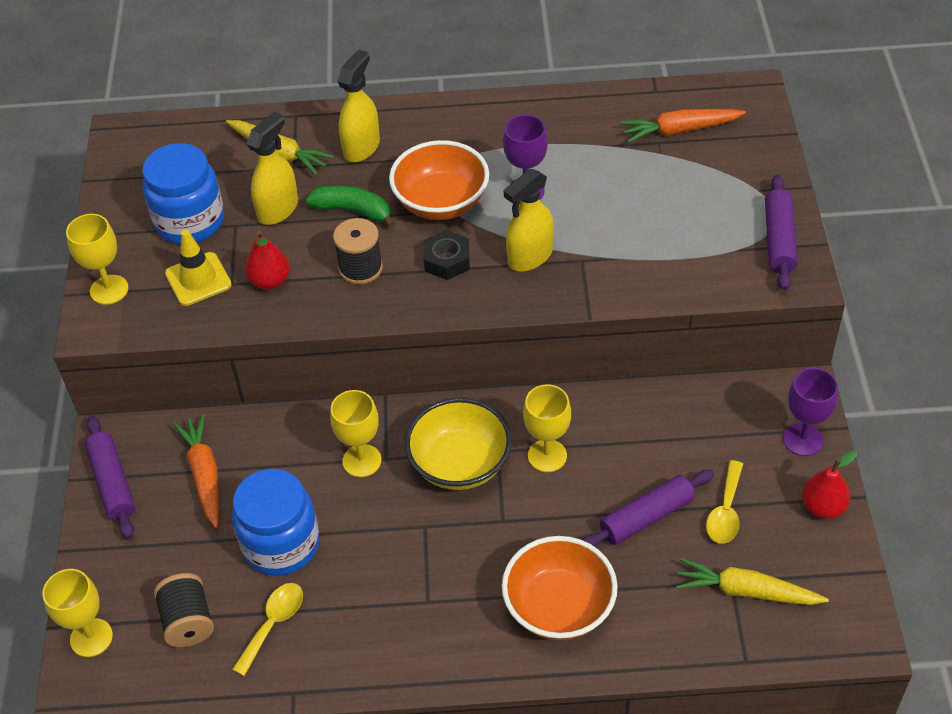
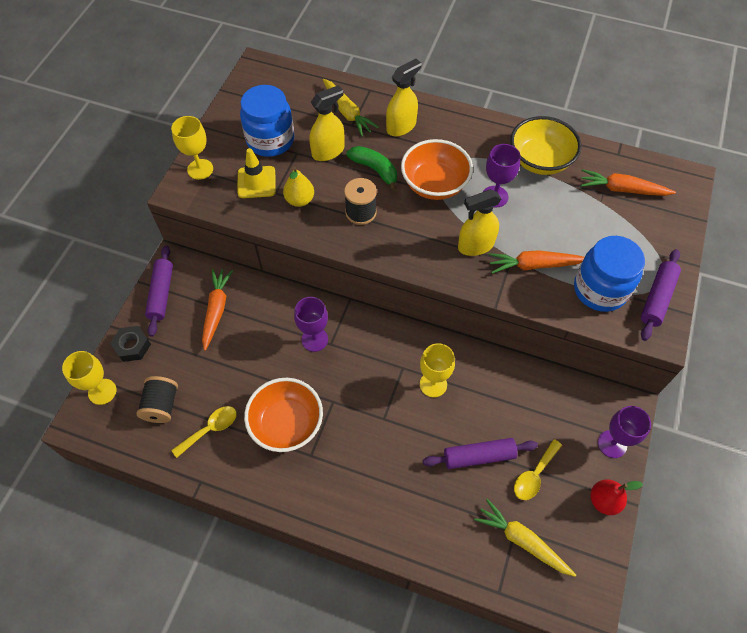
camera: 20 degrees right, 10 degrees up
blue jar [232,469,320,576] -> blue jar moved to [574,236,645,312]
red pear [245,230,290,290] -> yellow pear [283,166,314,207]
yellow goblet [330,390,381,477] -> purple goblet [294,297,328,352]
yellow bowl [405,398,512,490] -> yellow bowl moved to [510,116,582,175]
black nut [424,230,470,280] -> black nut moved to [110,326,151,362]
orange bowl [502,536,618,640] -> orange bowl moved to [244,378,323,452]
none -> orange carrot [488,250,585,273]

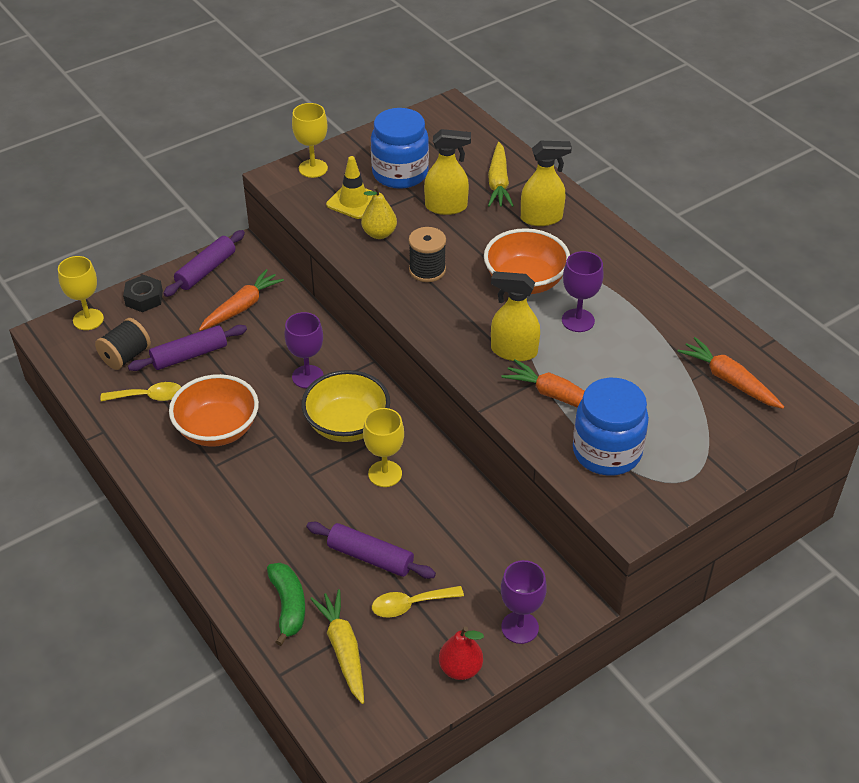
camera: 35 degrees right, 15 degrees down
green banana [346,146,397,191] -> green banana moved to [267,563,305,646]
yellow bowl [510,116,582,175] -> yellow bowl moved to [301,370,390,442]
purple rolling pin [641,249,681,341] -> purple rolling pin moved to [128,325,247,371]

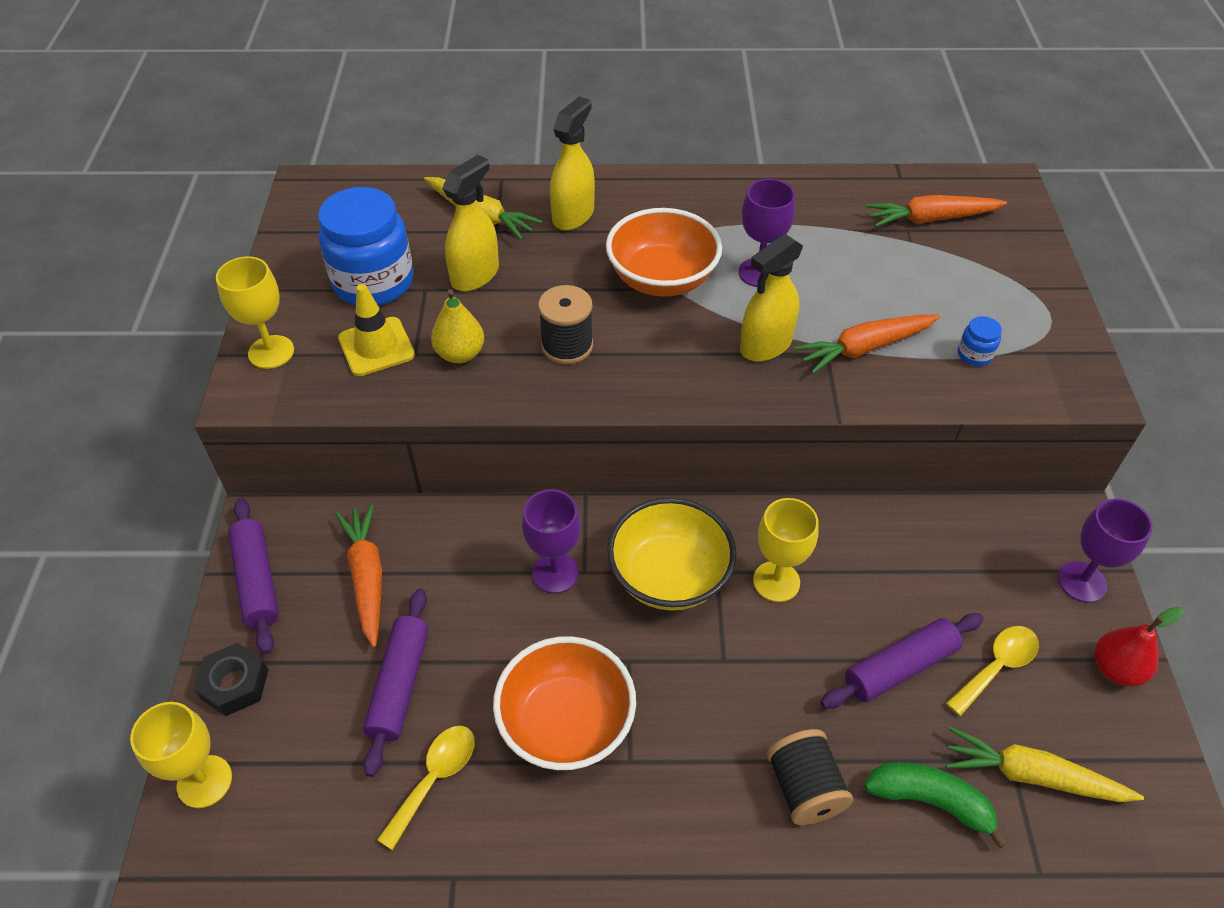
camera: 55 degrees left, 5 degrees up
black spool [95,318,151,370] -> black spool moved to [767,729,853,825]
yellow spoon [372,586,464,618] -> yellow spoon turned 150 degrees counterclockwise [946,626,1039,716]
blue jar [573,378,649,476] -> blue jar [958,316,1002,366], size x0.41

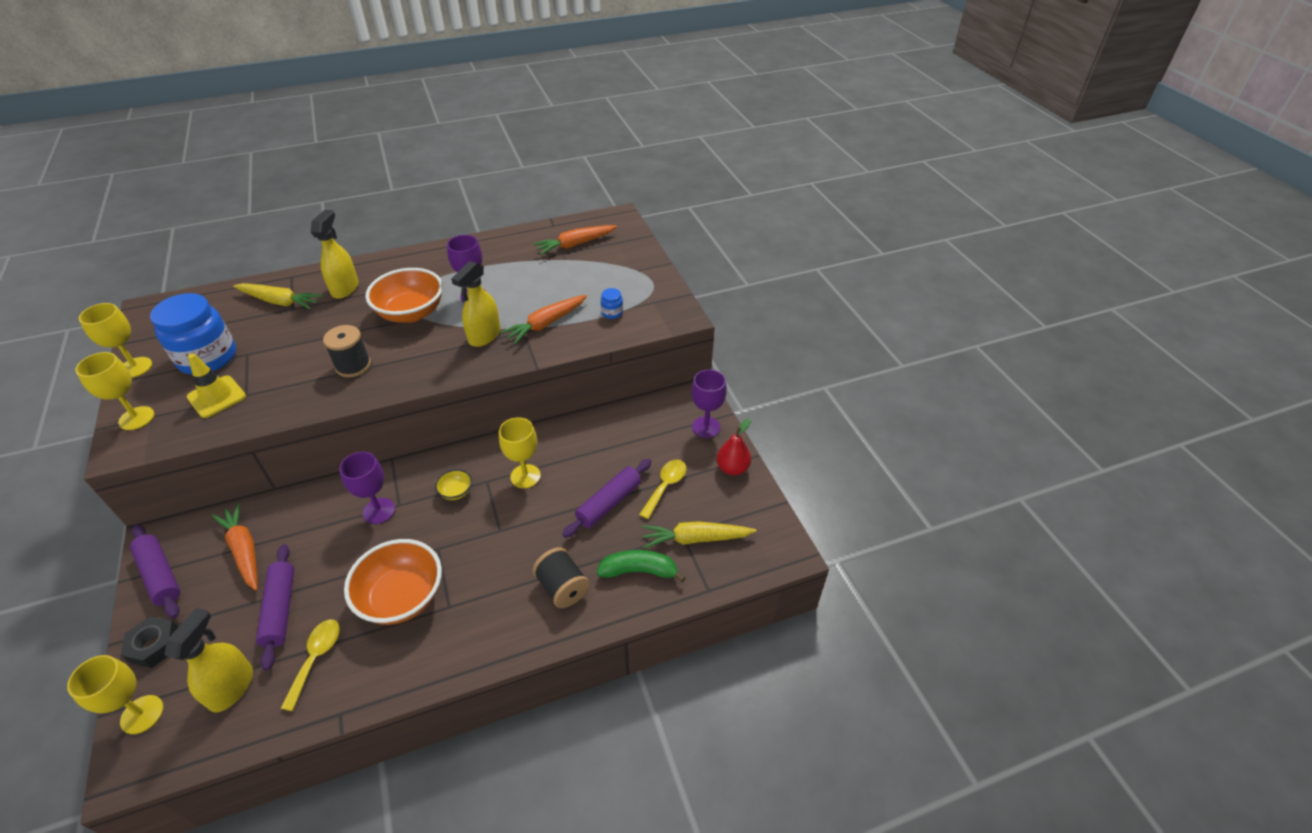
camera: 20 degrees left, 5 degrees down
yellow pear [431,289,484,363] -> none
yellow spray bottle [442,155,499,292] -> yellow spray bottle moved to [165,607,253,713]
yellow bowl [607,497,736,611] -> yellow bowl [435,469,472,500], size x0.44
none -> yellow goblet [79,303,152,378]

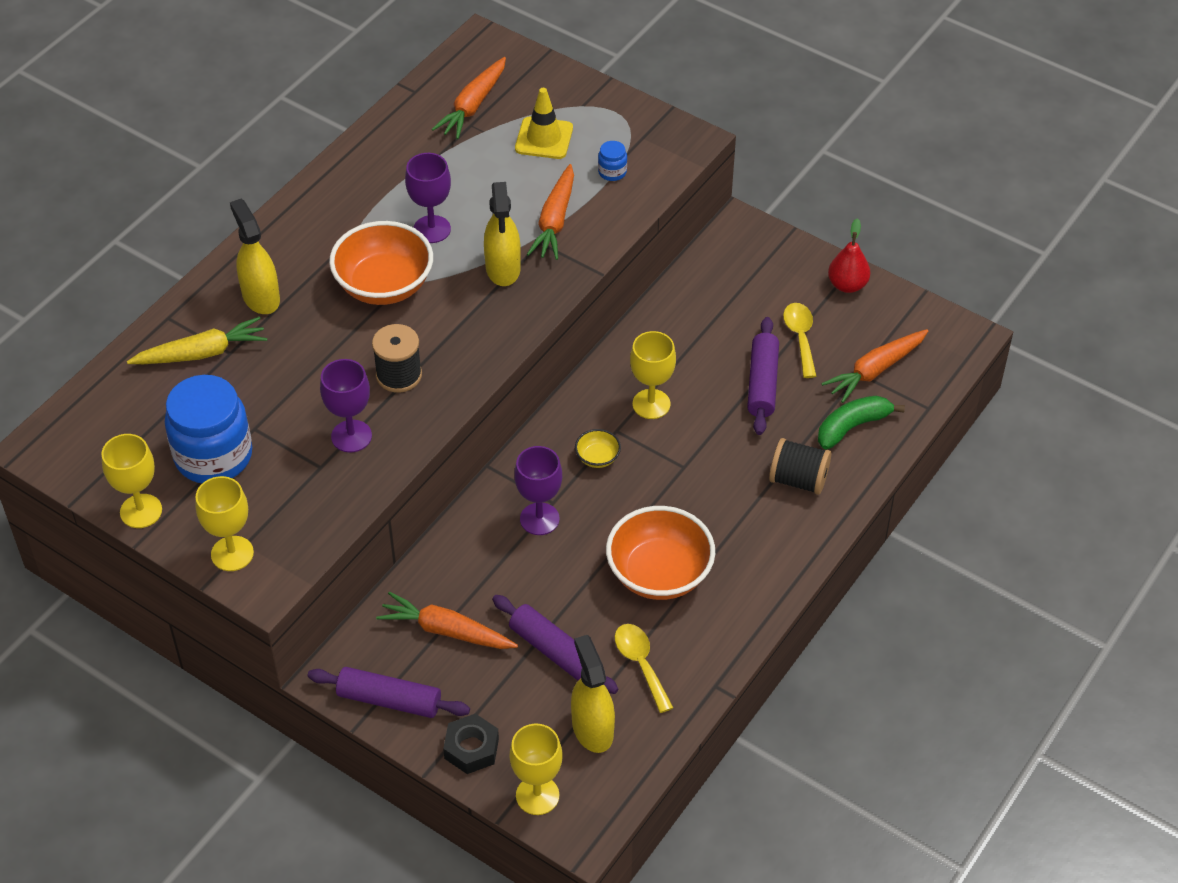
camera: 35 degrees left, 5 degrees up
yellow traffic cone [187,354,246,418] -> yellow traffic cone moved to [515,88,573,159]
yellow carrot [642,521,756,549] -> orange carrot [821,329,928,403]
purple goblet [691,369,727,438] -> purple goblet moved to [320,359,372,452]

